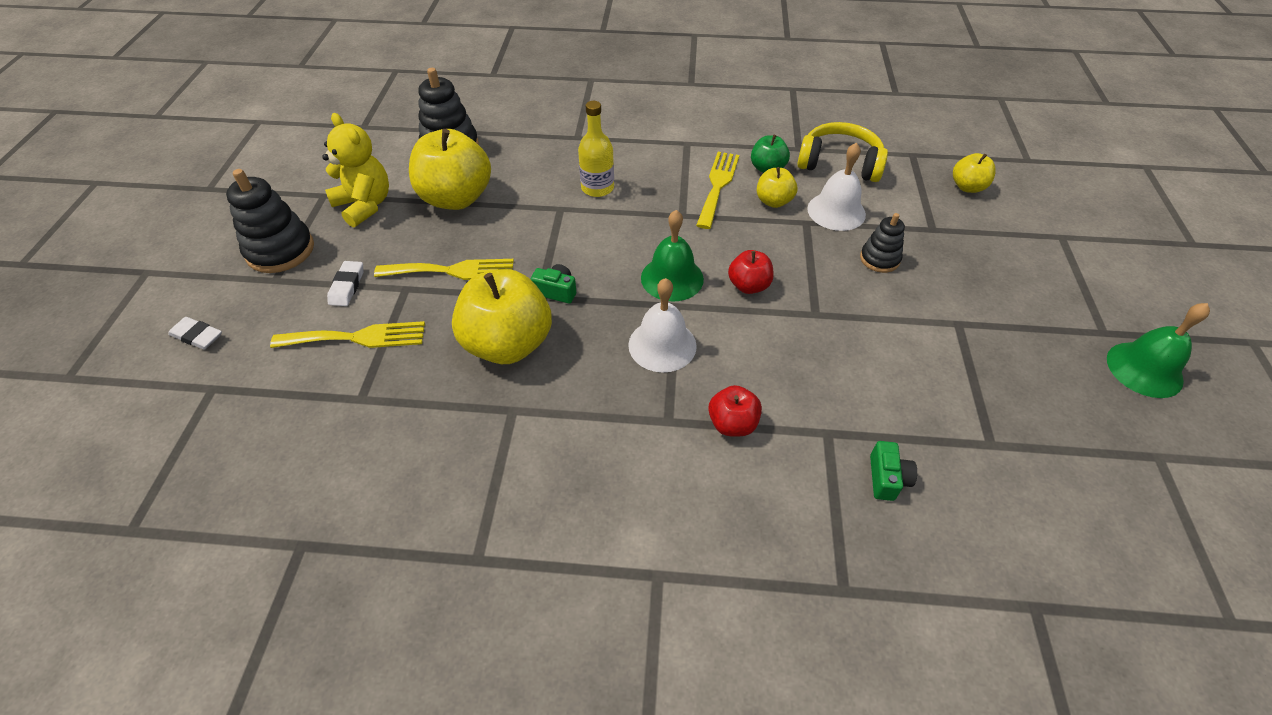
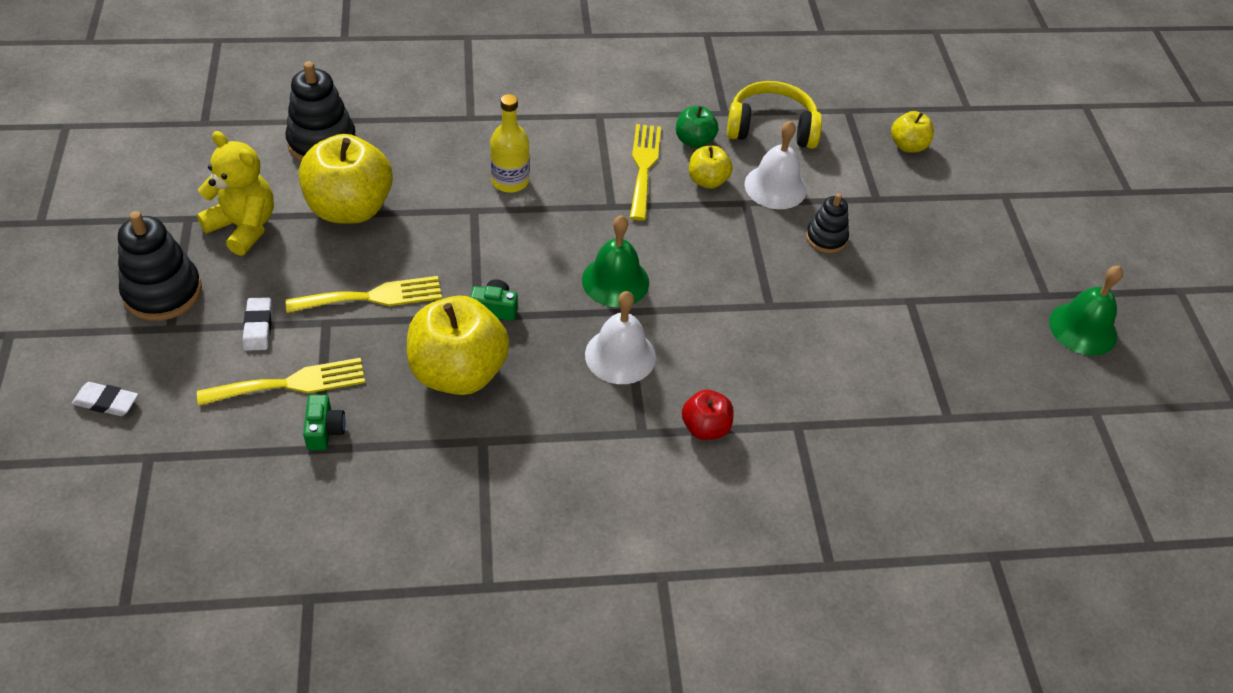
camera: 15 degrees left, 0 degrees up
red apple [728,250,774,294] -> none
green camera [870,441,917,501] -> green camera moved to [303,395,346,450]

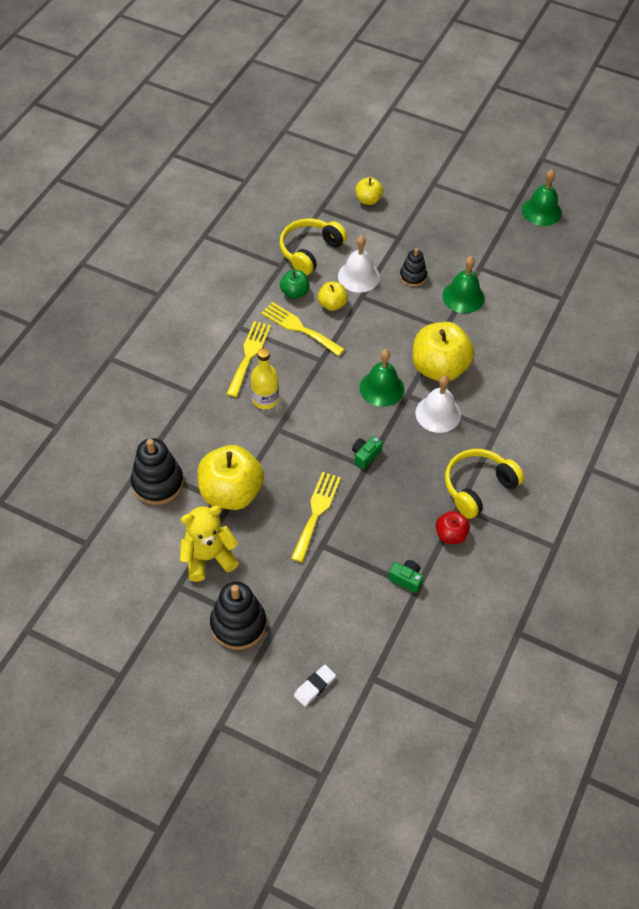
camera: 55 degrees left, 5 degrees up
yellow fork [197,358,365,406] -> yellow fork moved to [227,321,271,397]
white eraser [243,297,272,351] -> none
yellow apple [407,295,509,395] -> yellow apple moved to [412,322,474,381]
red apple [682,390,734,440] -> red apple moved to [436,511,470,544]
none -> green bell [442,256,485,313]
none -> yellow headphones [445,449,524,519]

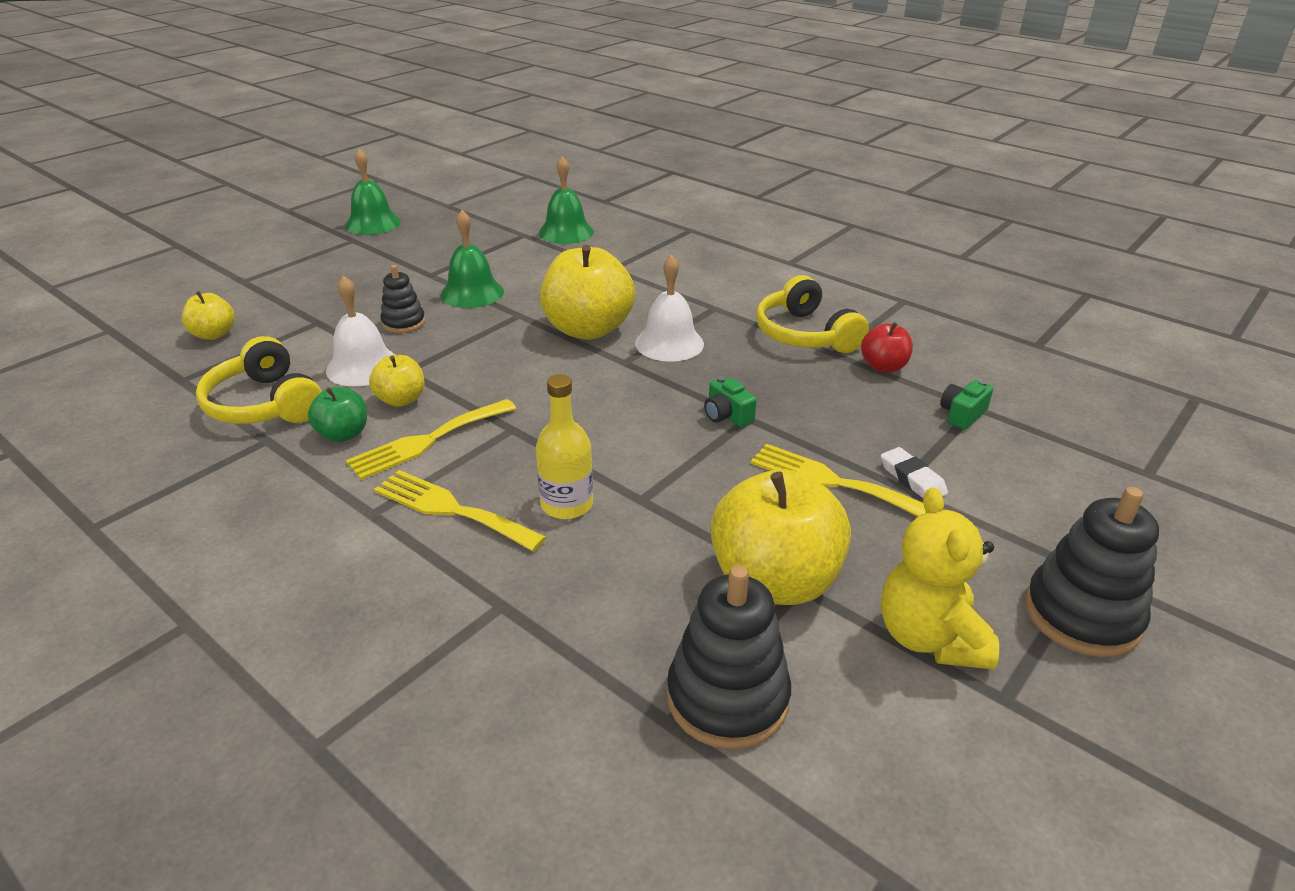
camera: 75 degrees left, 20 degrees down
white eraser [294,665,336,707] -> white eraser moved to [881,447,948,498]
green bell [360,349,404,407] -> green bell moved to [539,156,594,244]

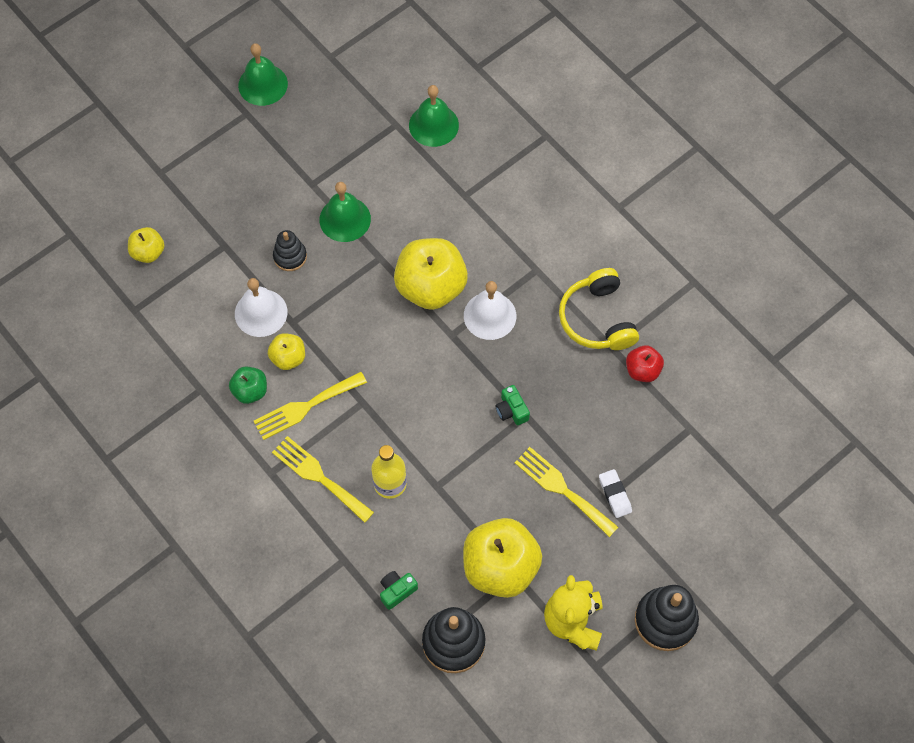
camera: 10 degrees right, 30 degrees up
yellow headphones [196,336,322,424] -> none
green camera [940,380,993,430] -> green camera moved to [380,571,418,610]

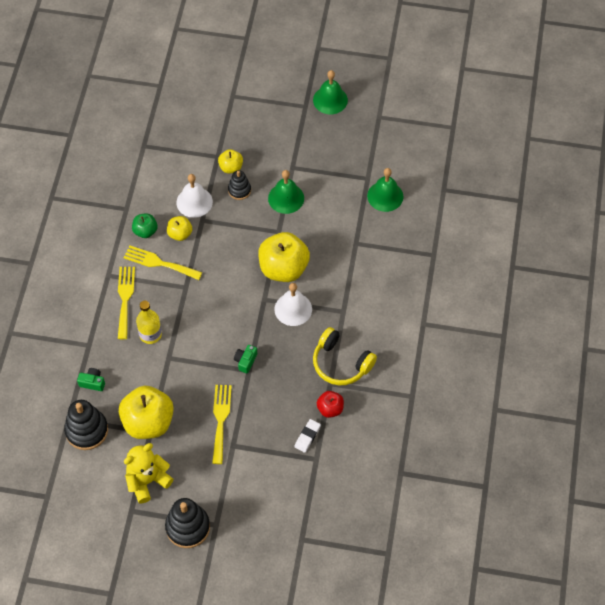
camera: 50 degrees right, 5 degrees down
yellow apple [128,227,165,263] -> yellow apple moved to [218,149,243,173]
yellow headphones [559,268,639,350] -> yellow headphones turned 90 degrees counterclockwise [313,327,377,385]
white eraser [599,469,632,518] -> white eraser moved to [294,419,321,453]

